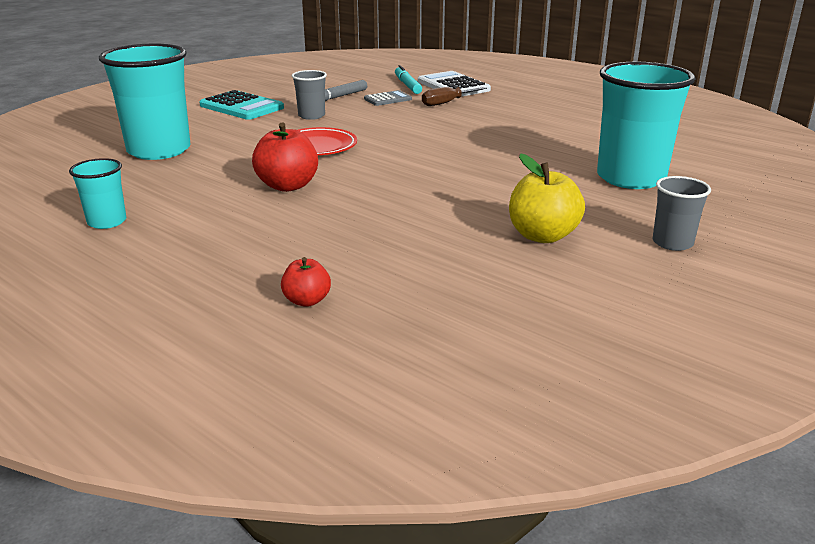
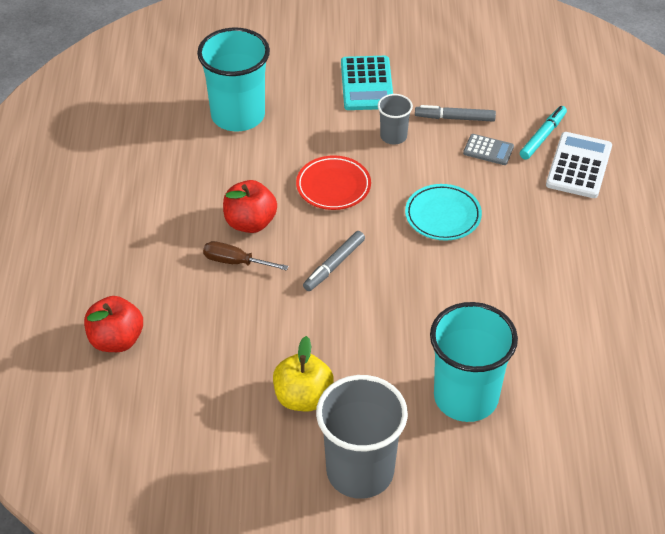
camera: 50 degrees right, 20 degrees up
turquoise cup [69,158,126,229] -> none
red apple [281,257,331,307] -> red apple [84,296,143,352], size x1.76
brown screwdriver [422,87,487,106] -> brown screwdriver moved to [203,241,289,271]
grey cup [653,176,711,251] -> grey cup [316,375,408,499], size x2.04
none -> grey marker [303,231,365,291]
none -> turquoise plate [405,184,482,241]

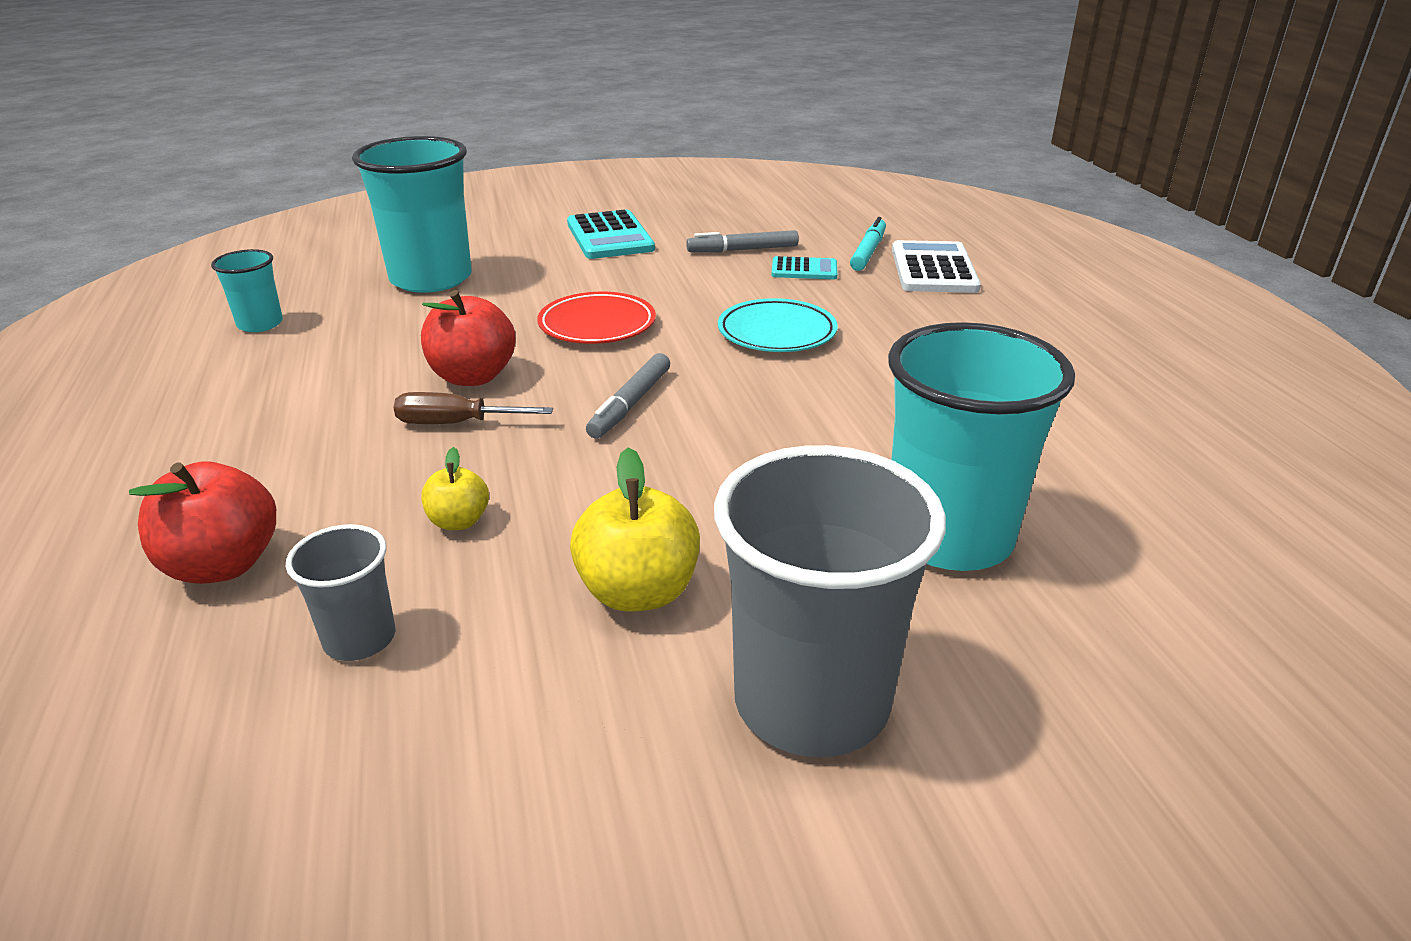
camera: 15 degrees left, 15 degrees down
grey cup [378,94,413,145] -> grey cup moved to [286,524,395,661]
grey calculator [463,134,514,165] -> turquoise calculator [771,256,838,279]
none -> turquoise cup [211,249,283,332]
none -> yellow apple [421,447,489,530]

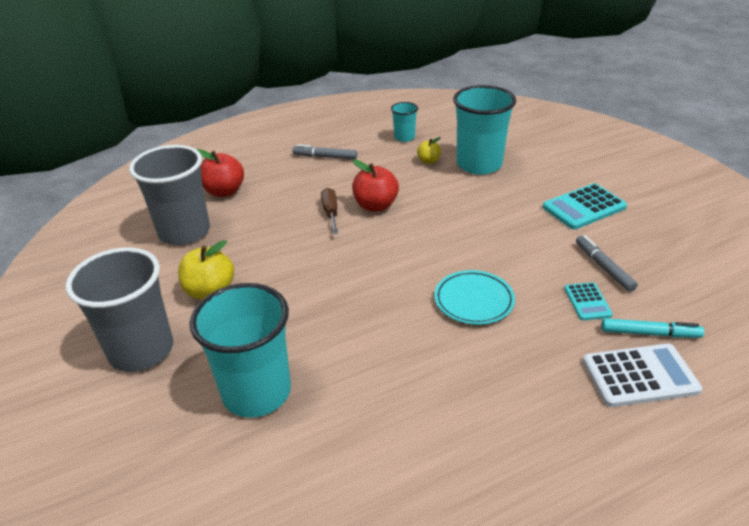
camera: 80 degrees right, 5 degrees up
grey cup [286,524,395,661] -> grey cup [129,145,210,245], size x2.04
yellow apple [421,447,489,530] -> yellow apple moved to [417,137,441,164]
red plate [537,292,656,344] -> none
grey marker [586,353,670,439] -> grey marker moved to [292,144,357,159]

